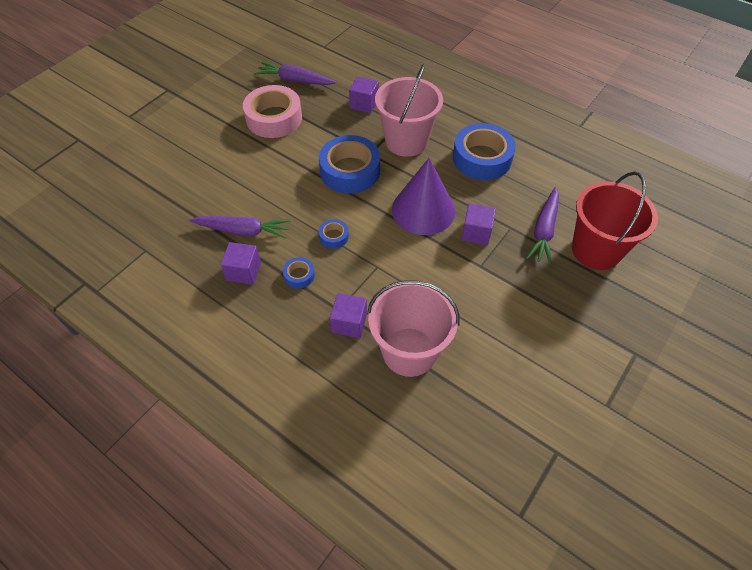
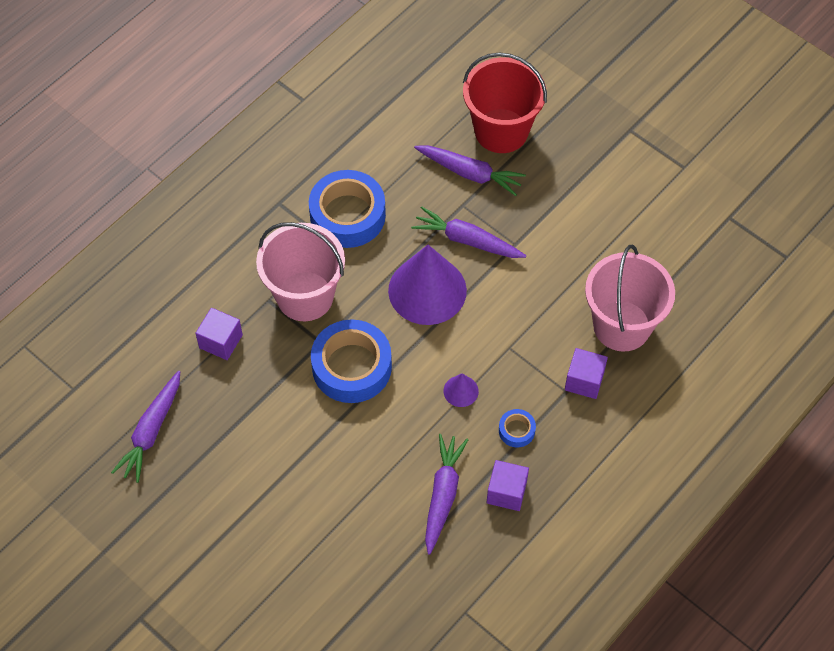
camera: 85 degrees left, 5 degrees up
pink tape [243,85,302,138] -> none
blue tape [319,219,349,249] -> purple cone [444,373,479,407]
purple cube [461,203,496,245] -> purple carrot [411,206,526,258]

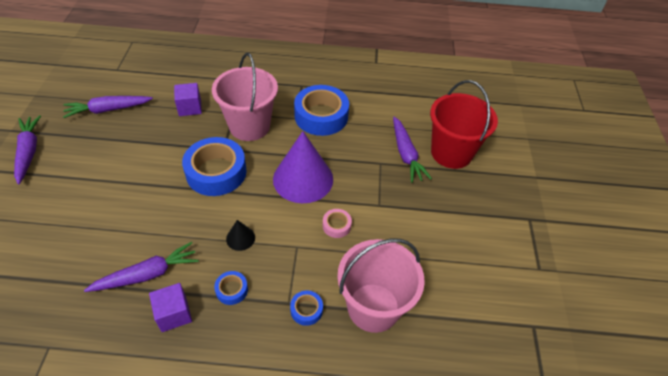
camera: 50 degrees right, 10 degrees down
purple carrot [411,206,526,258] -> purple carrot moved to [14,115,41,185]
purple cone [444,373,479,407] -> black cone [226,220,255,251]
purple cube [565,348,608,399] -> blue tape [290,290,323,326]
none -> pink tape [323,209,352,238]

